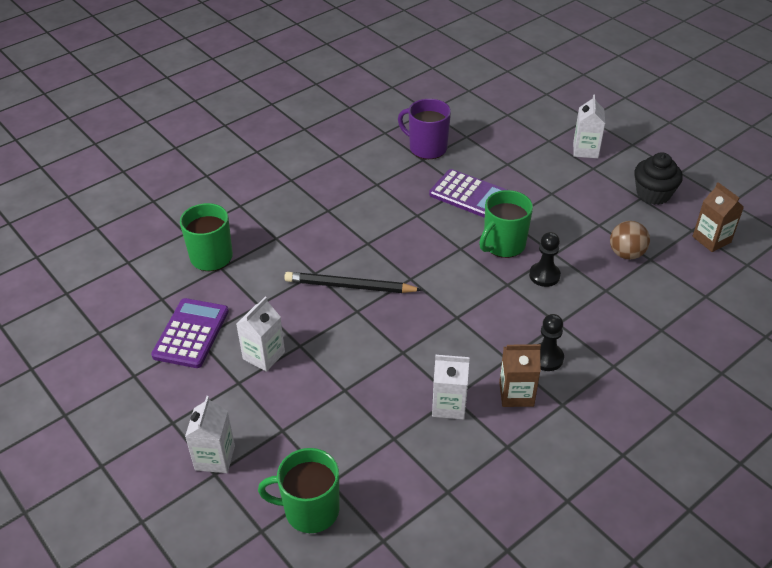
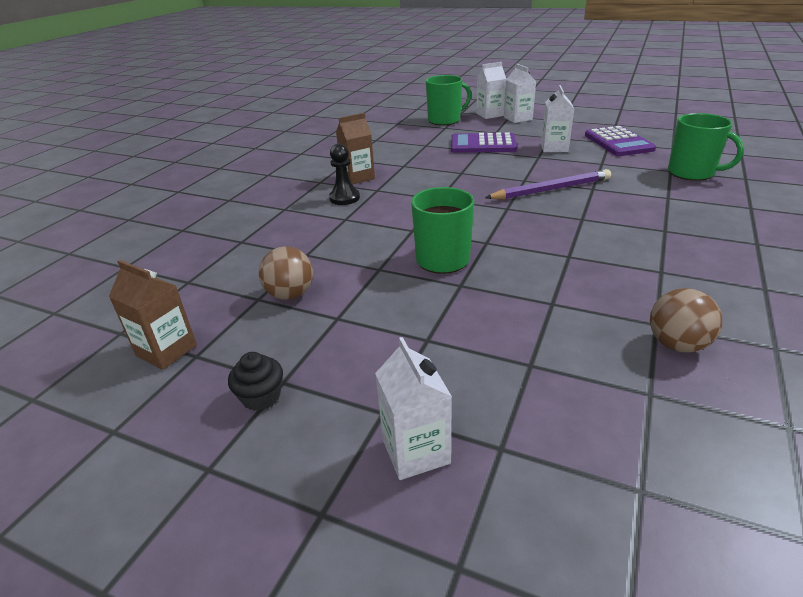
camera: 155 degrees right, 10 degrees down
black pencil [284,272,422,293] -> purple pencil [485,169,611,199]
purple mug [398,99,451,159] -> brown ball [650,288,722,353]
purple calculator [429,169,507,218] -> purple calculator moved to [451,132,517,153]
white carton [432,355,470,420] -> white carton moved to [476,62,506,119]
black pawn [529,232,561,287] -> none
black cupcake [634,152,683,205] -> black cupcake [228,352,283,411], size x0.62

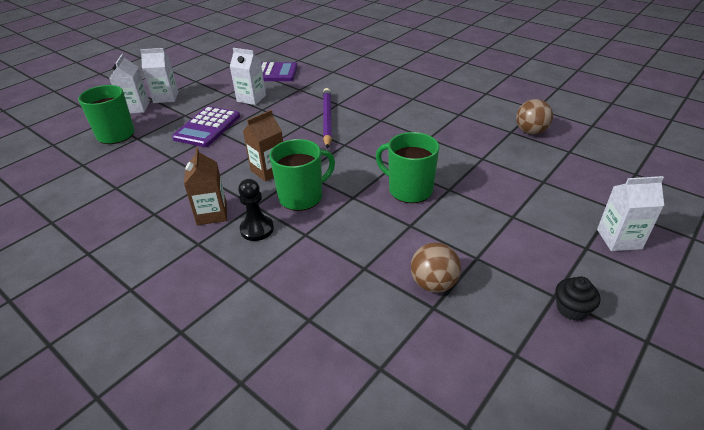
camera: 75 degrees left, 5 degrees up
brown carton [109,260,197,370] -> brown carton moved to [243,110,283,182]
green mug [668,113,744,181] -> green mug moved to [269,139,335,211]

